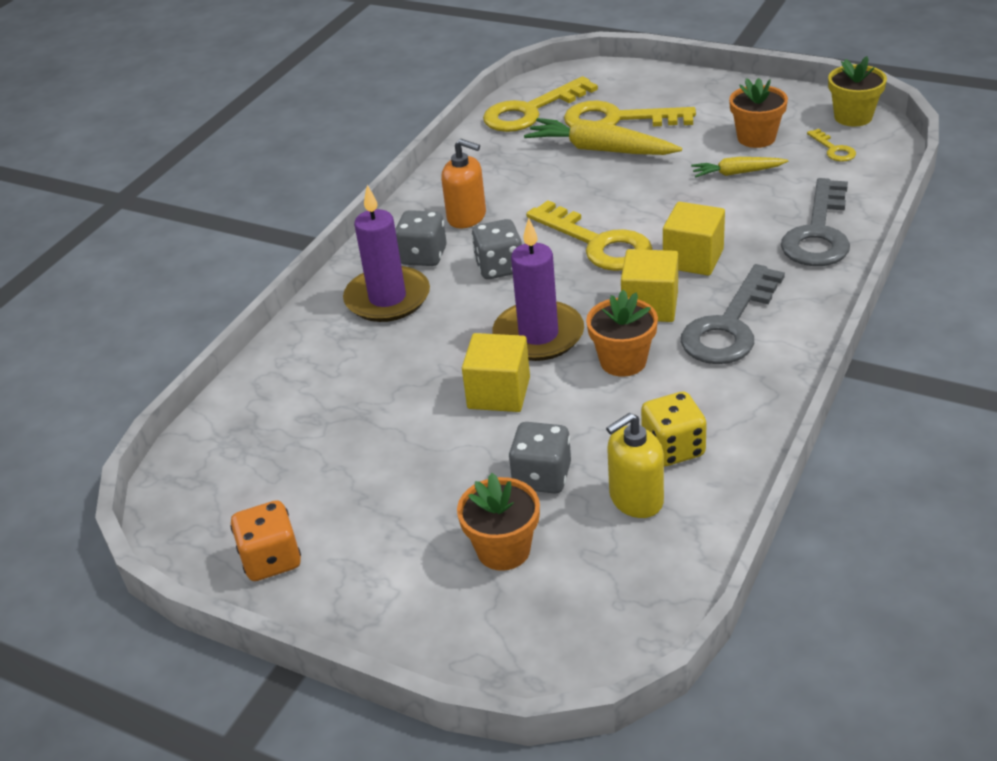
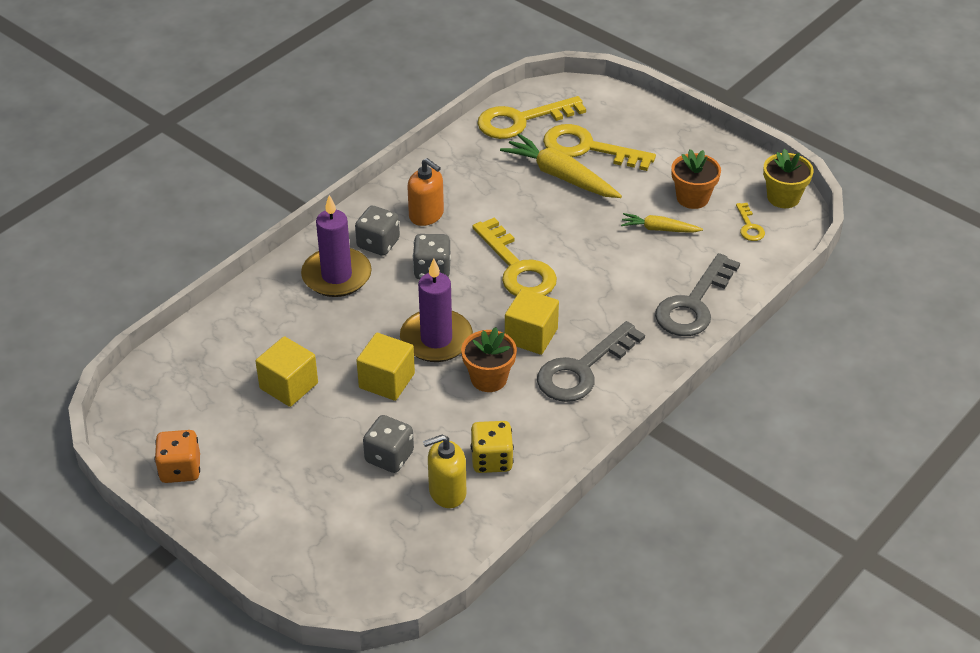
camera: 10 degrees right, 5 degrees up
orange flower pot [457,473,540,571] -> none
yellow cube [663,202,725,276] -> yellow cube moved to [255,336,318,407]

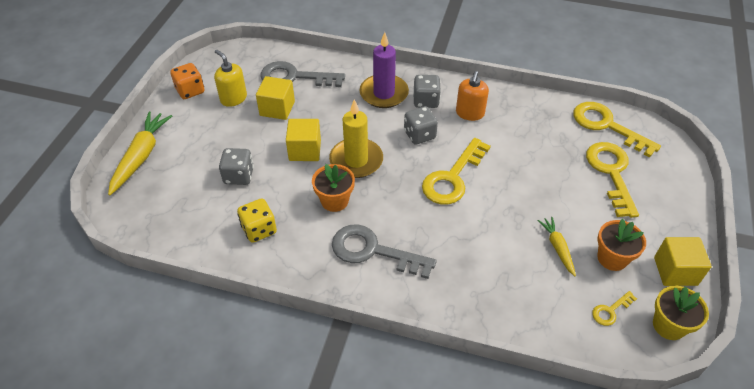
camera: 65 degrees right, 5 degrees up
purple candle [400,258,473,362] -> yellow candle [329,99,383,178]
yellow soap dispenser [423,434,466,508] -> yellow soap dispenser moved to [214,50,247,107]
yellow carrot [500,134,622,198] -> yellow carrot moved to [108,111,172,196]
yellow cube [505,289,559,355] -> yellow cube moved to [654,237,712,286]
grey key [655,253,740,336] -> grey key moved to [261,61,345,87]

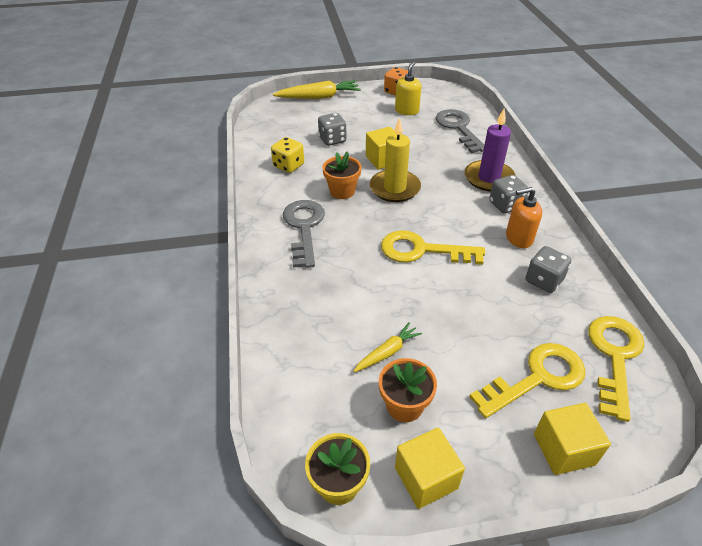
camera: 65 degrees right, 5 degrees down
yellow cube [256,76,295,120] -> yellow cube moved to [534,403,611,475]
grey dice [404,106,438,145] -> grey dice moved to [526,246,571,293]
yellow key [592,291,637,326] -> none

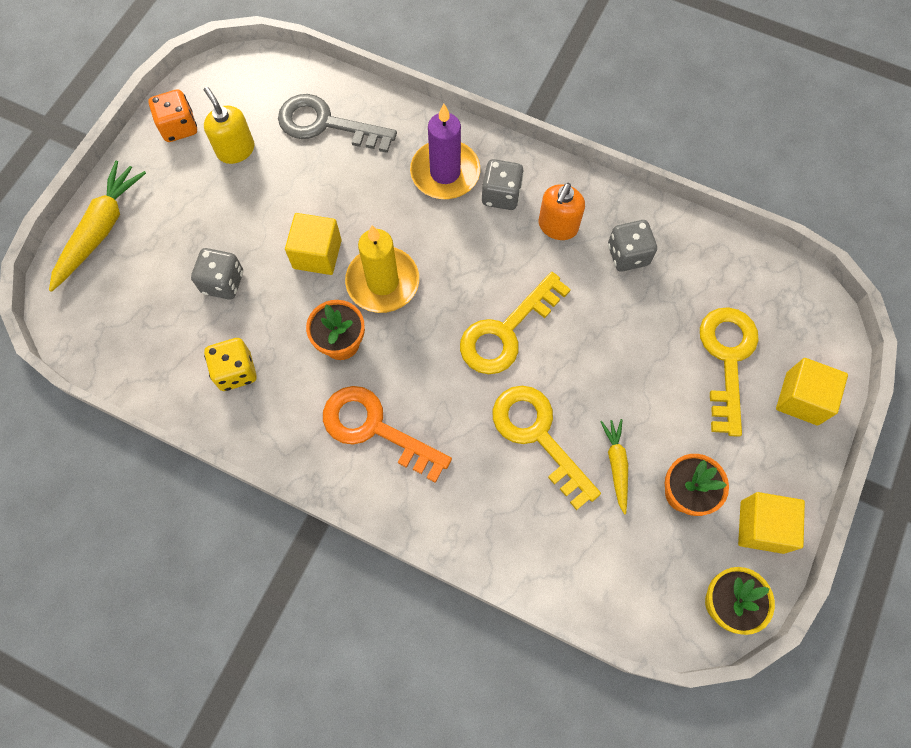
camera: 55 degrees left, 25 degrees up
grey key [283,200,325,268] -> orange key [323,386,452,483]
yellow key [588,316,644,422] -> yellow key moved to [493,386,601,510]

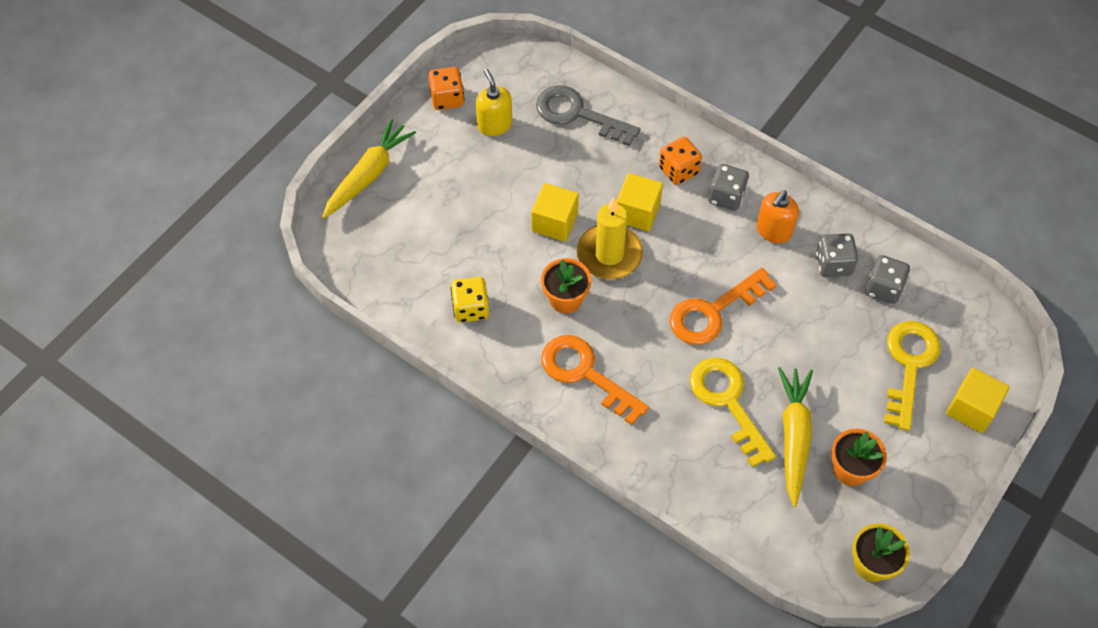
camera: 10 degrees right, 10 degrees down
grey dice [191,248,243,300] -> grey dice moved to [865,255,910,304]
purple candle [410,104,480,199] -> orange dice [659,137,702,185]
yellow key [460,272,571,374] -> orange key [670,268,776,345]
yellow carrot [600,419,628,515] -> yellow carrot [778,367,813,507], size x1.75
yellow cube [738,492,805,554] -> yellow cube moved to [616,173,663,231]

